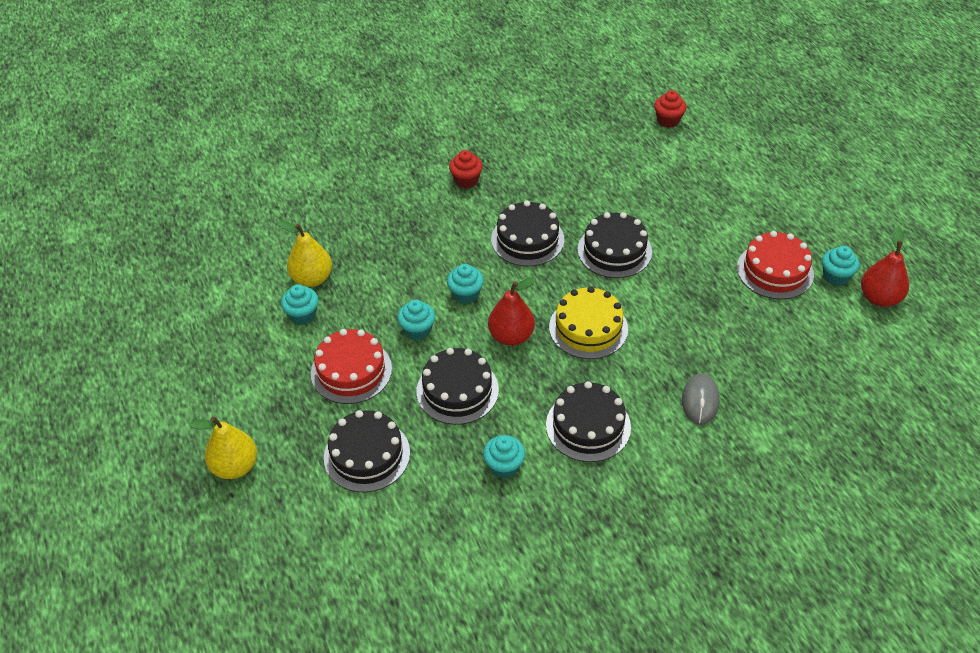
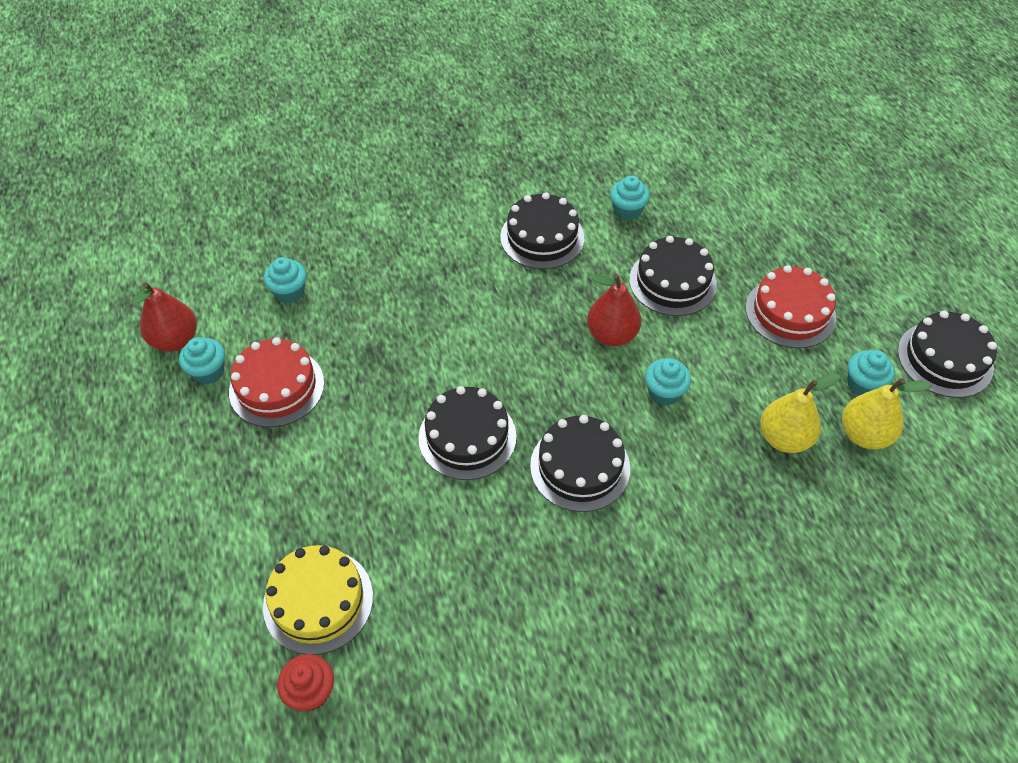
camera: 175 degrees left, 5 degrees up
yellow pear [189,416,257,479] -> yellow pear moved to [760,373,840,453]
black cake [324,410,410,492] -> black cake moved to [898,311,997,398]
turquoise cupcake [397,300,435,340] -> turquoise cupcake moved to [264,257,307,303]
red cupcake [449,150,483,188] -> none
yellow cake [549,286,628,359] -> yellow cake moved to [263,545,373,655]
grey mouse [682,373,720,425] -> none

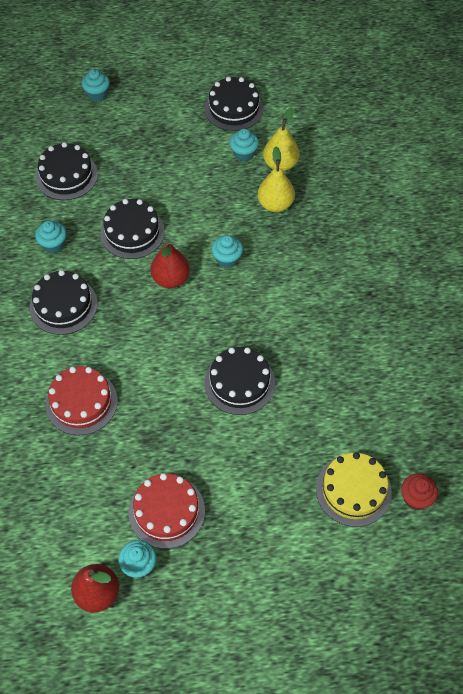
camera: 80 degrees left, 5 degrees up
turquoise cupcake [264,257,307,303] -> turquoise cupcake moved to [81,69,110,102]
black cake [530,415,630,512] -> black cake moved to [36,142,98,200]
red cake [746,265,836,348] -> red cake moved to [46,366,118,435]

